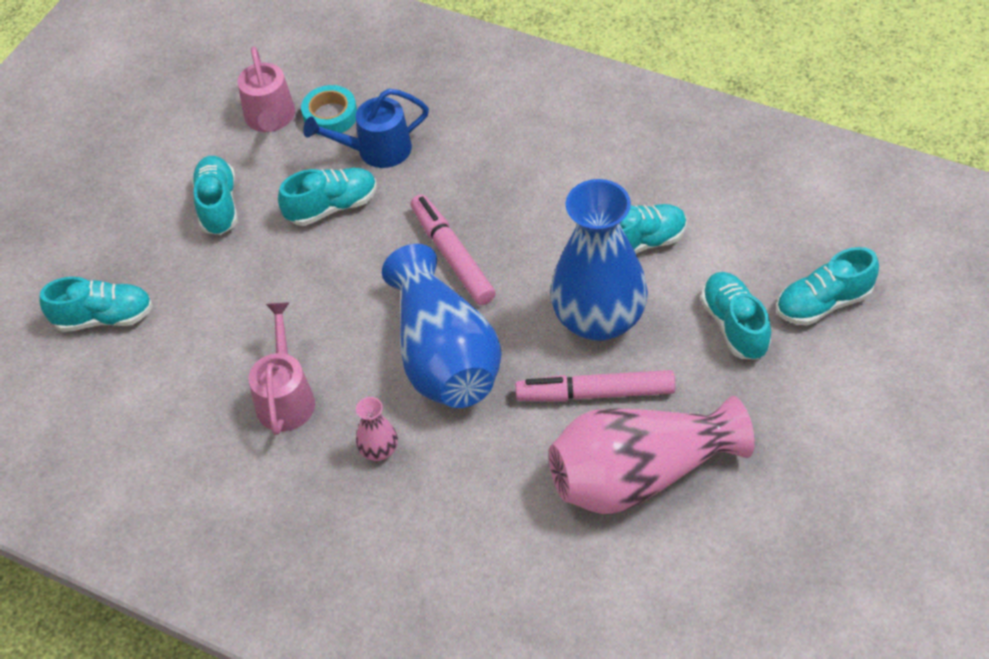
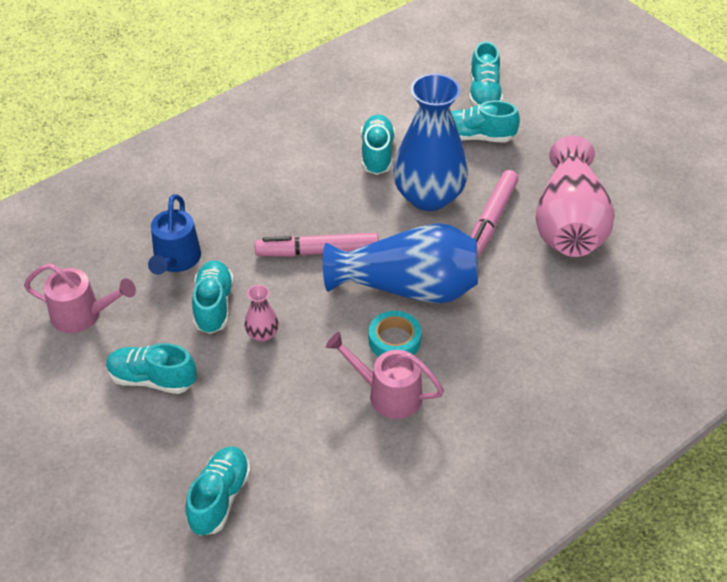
camera: 70 degrees left, 5 degrees down
turquoise tape [301,85,357,136] -> turquoise tape moved to [369,311,422,357]
pink vase [356,397,398,461] -> pink vase moved to [244,285,279,342]

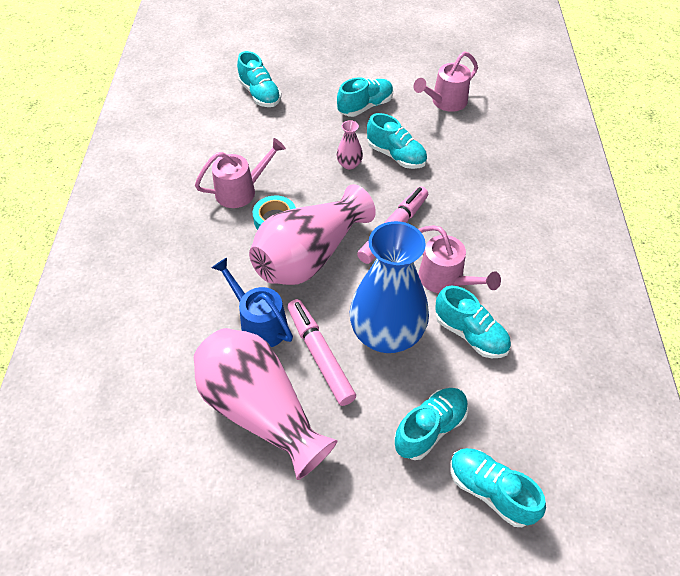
camera: 130 degrees right, 5 degrees up
blue watering can [148,194,201,275] -> blue watering can moved to [212,258,293,347]
blue vase [323,223,478,304] -> pink vase [249,184,376,285]
none -> pink watering can [418,225,501,293]

